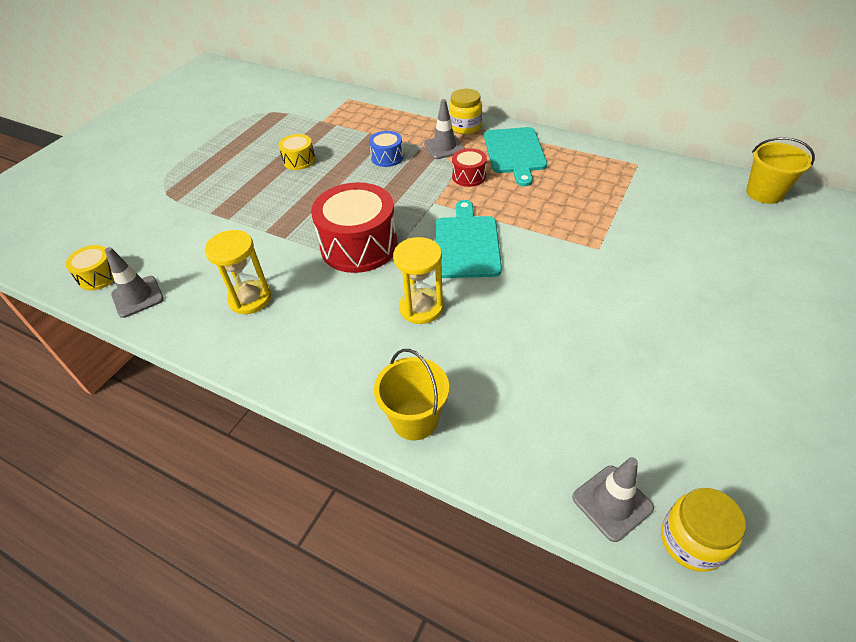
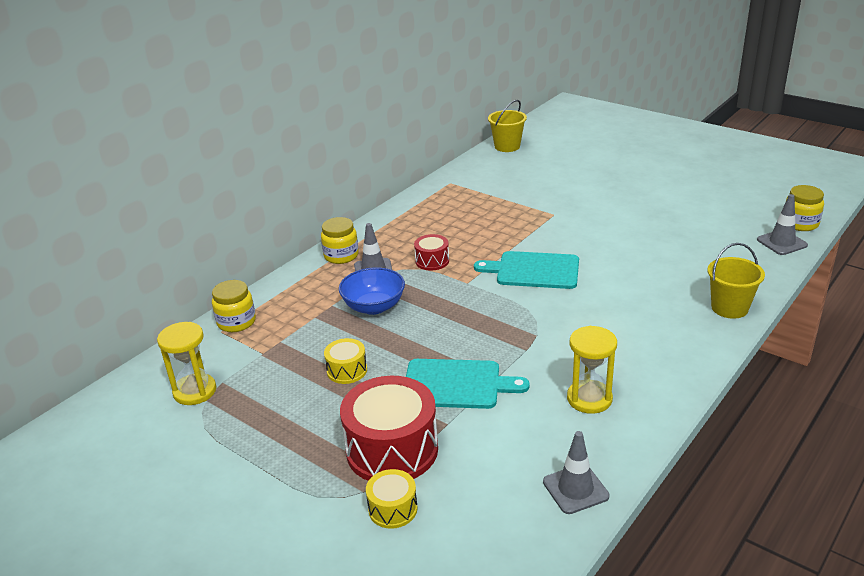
camera: 80 degrees left, 15 degrees down
yellow drum [65,245,114,291] -> yellow drum moved to [366,469,418,529]
red drum [311,182,398,273] -> red drum moved to [340,376,438,481]
blue drum [369,131,403,167] -> blue bowl [339,267,405,315]
yellow hourglass [393,237,444,324] -> yellow hourglass moved to [157,322,216,405]
turquoise cutting board [484,127,547,186] -> turquoise cutting board moved to [406,359,530,409]
none -> yellow jar [212,280,256,332]

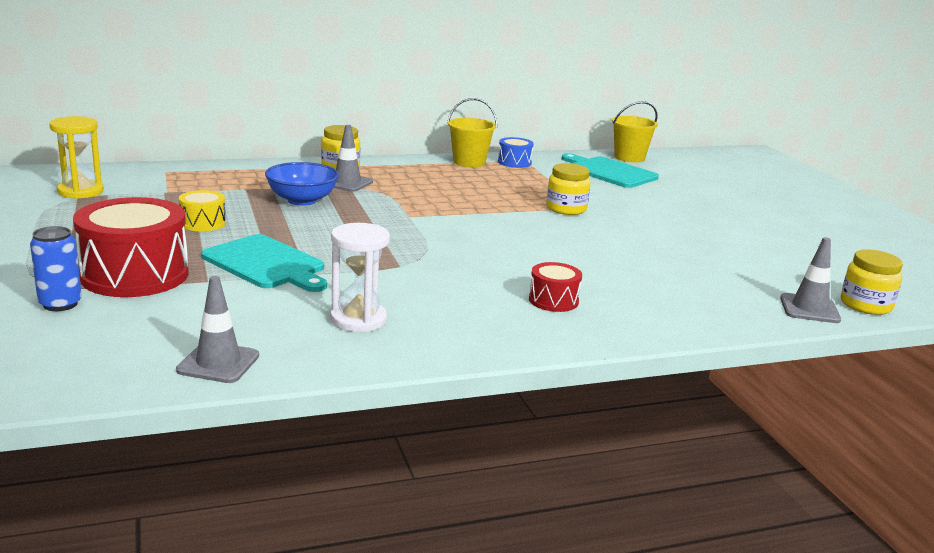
camera: 30 degrees right, 10 degrees down
yellow jar [212,280,256,332] -> yellow jar moved to [546,163,590,215]
yellow drum [366,469,418,529] -> blue can [30,226,82,311]
red drum [414,234,449,271] -> red drum moved to [529,262,582,312]
turquoise cutting board [474,251,579,289] -> turquoise cutting board moved to [562,153,659,188]
yellow hourglass [567,326,617,414] -> white hourglass [330,223,390,332]
yellow bucket [707,243,765,319] -> yellow bucket moved to [447,98,497,167]
none -> blue drum [498,137,534,168]

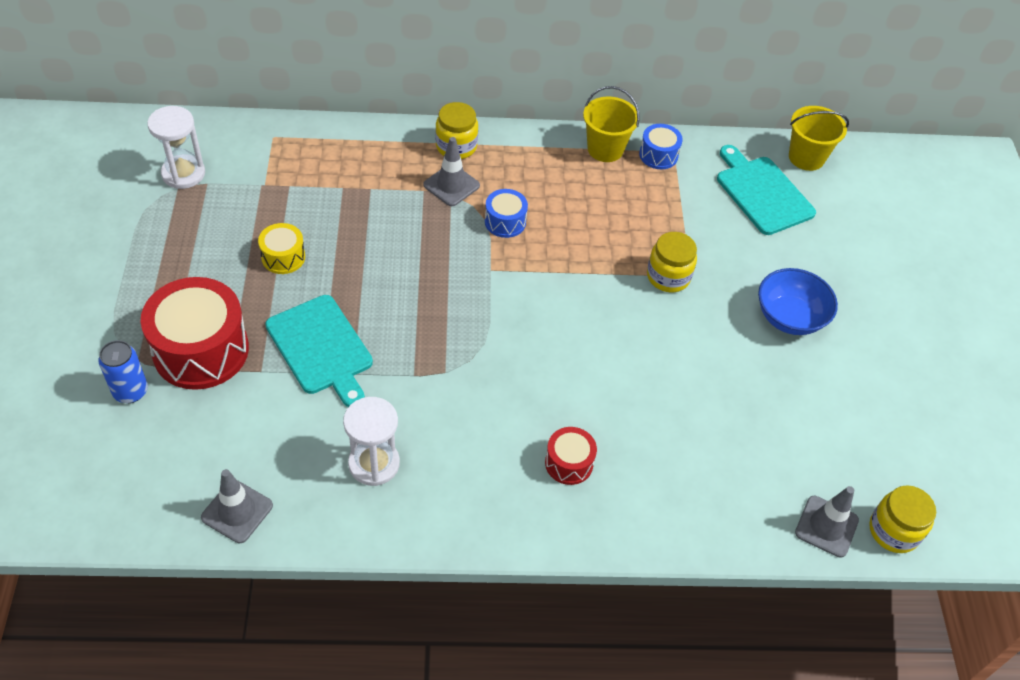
camera: 15 degrees right, 30 degrees up
yellow hourglass [49,116,104,199] -> white hourglass [147,106,205,189]
blue bowl [265,162,339,206] -> blue bowl moved to [758,268,838,335]
none -> blue drum [485,189,528,238]

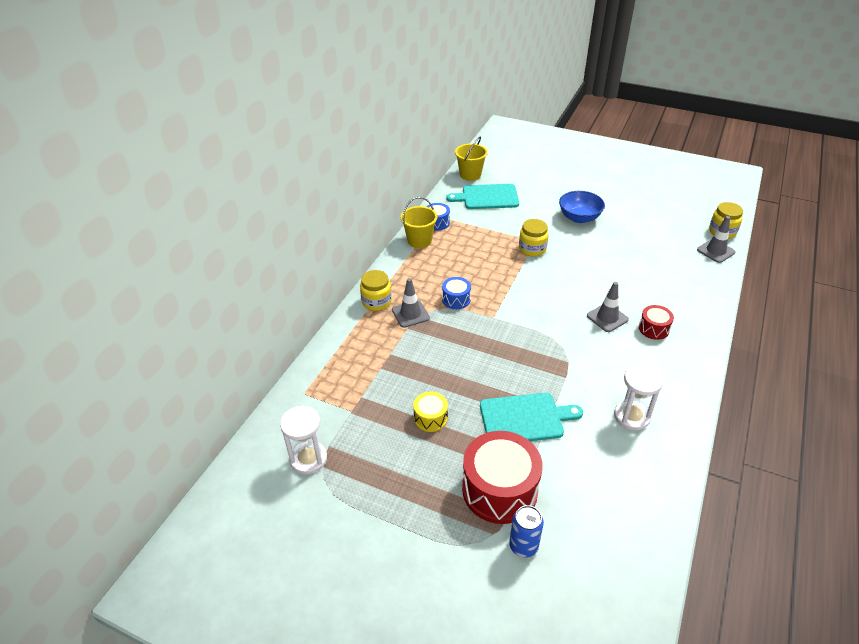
camera: 60 degrees left, 10 degrees down
grey traffic cone [201,469,273,543] -> grey traffic cone moved to [587,282,629,332]

